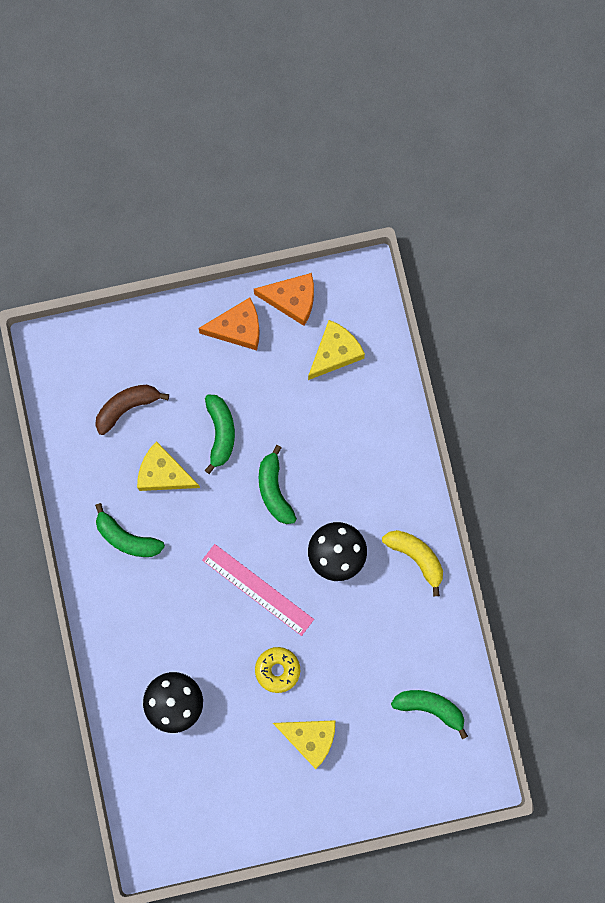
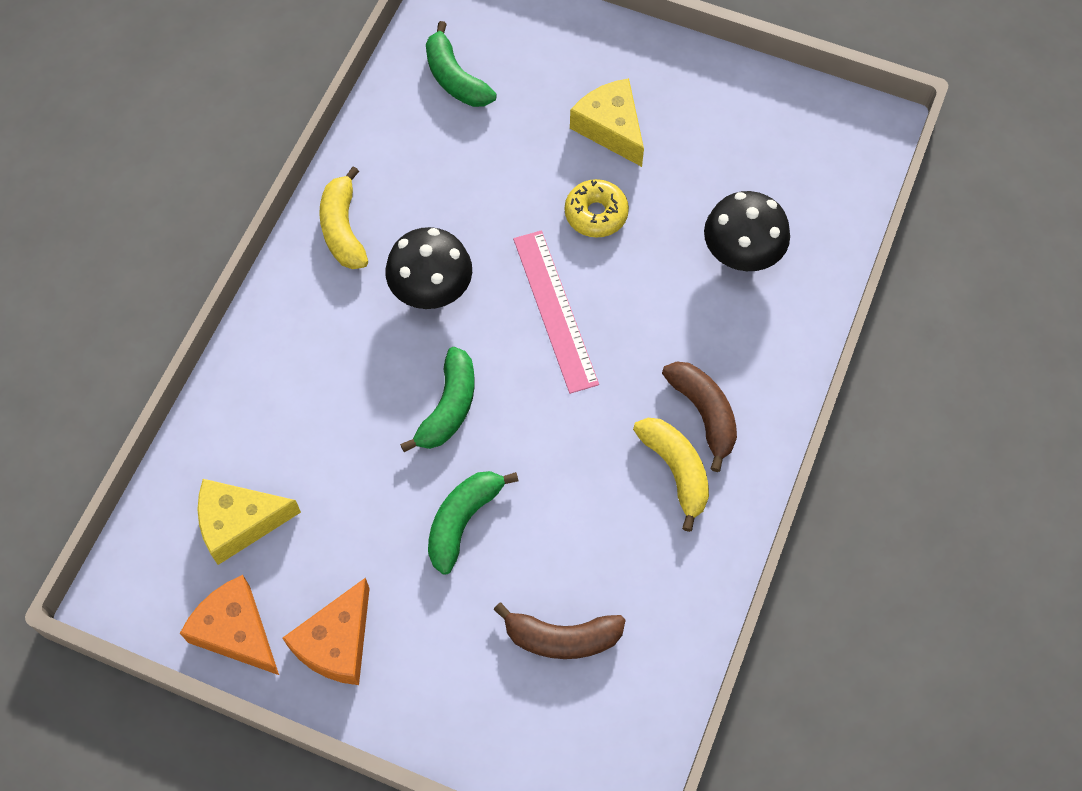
camera: 145 degrees left, 15 degrees down
green banana [95,503,165,557] -> yellow banana [633,418,709,532]
yellow cheese [137,441,200,491] -> none
orange cheese [198,298,260,351] -> orange cheese turned 90 degrees counterclockwise [283,578,370,685]
none -> brown banana [662,362,737,472]

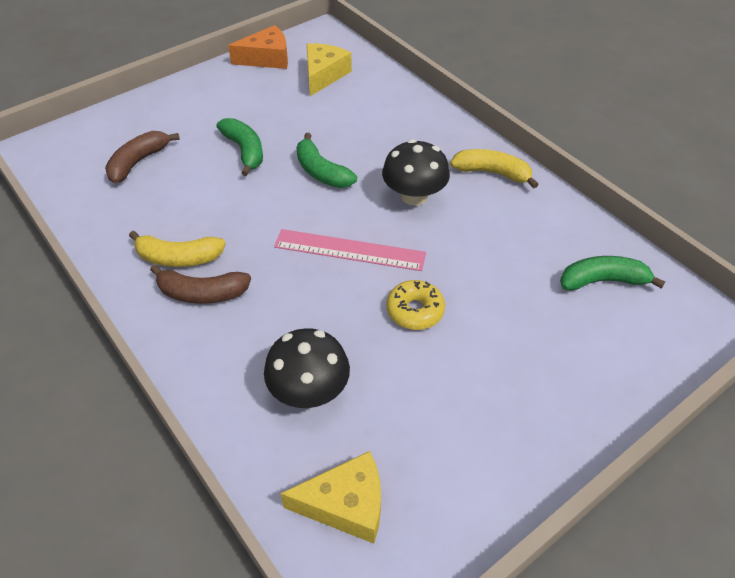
camera: 120 degrees right, 15 degrees down
orange cheese [283,578,370,685] -> none
yellow cheese [570,78,644,167] -> yellow cheese moved to [280,451,381,544]

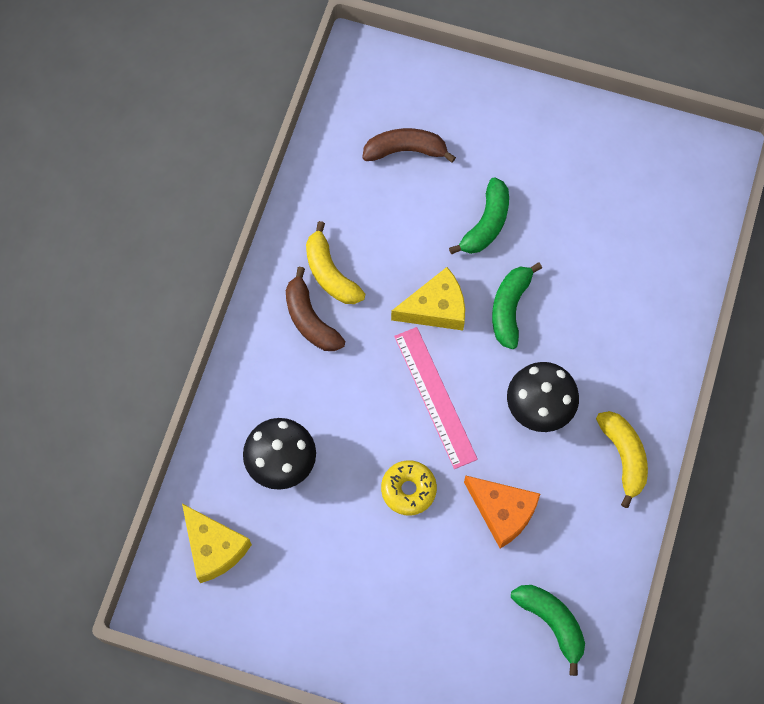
camera: 55 degrees right, 20 degrees up
orange cheese [228,25,288,69] -> orange cheese moved to [464,475,540,549]
yellow cheese [307,43,352,96] -> yellow cheese moved to [391,267,465,330]

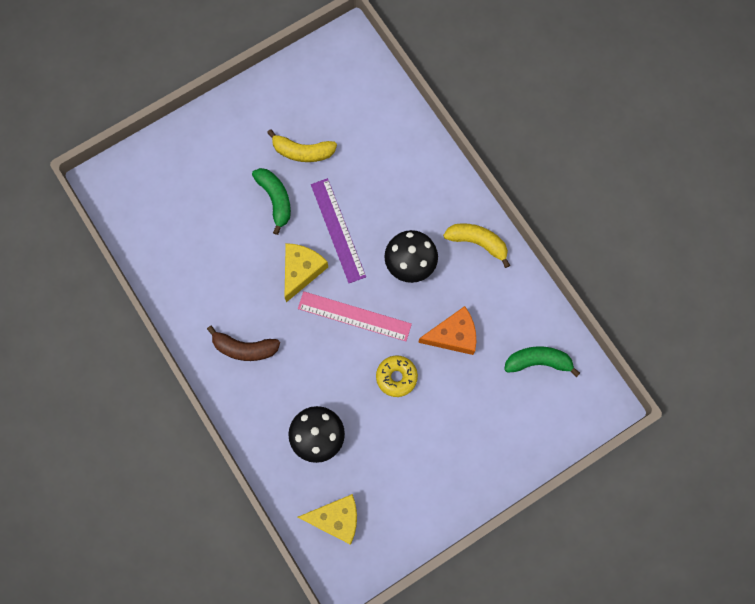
camera: 50 degrees left, 5 degrees up
yellow banana [306,221,365,304] -> yellow banana moved to [267,129,337,162]
brown banana [362,128,456,163] -> none
green banana [492,262,542,349] -> purple ruler [311,178,366,283]

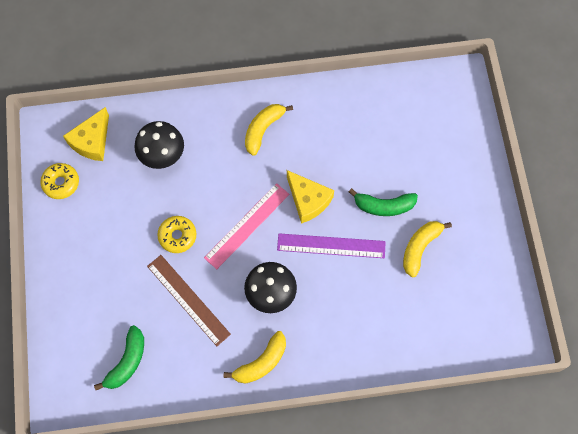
camera: 115 degrees right, 5 degrees down
brown banana [207,326,280,361] -> yellow banana [245,104,293,156]
orange cheese [418,306,476,355] -> brown ruler [147,255,231,346]
none -> yellow donut [40,163,79,199]

